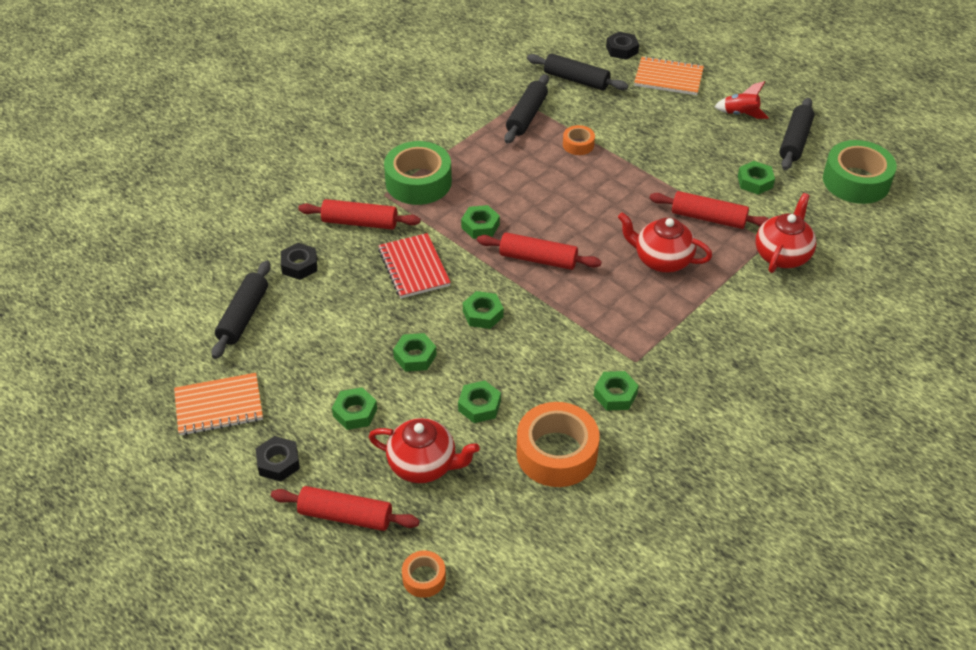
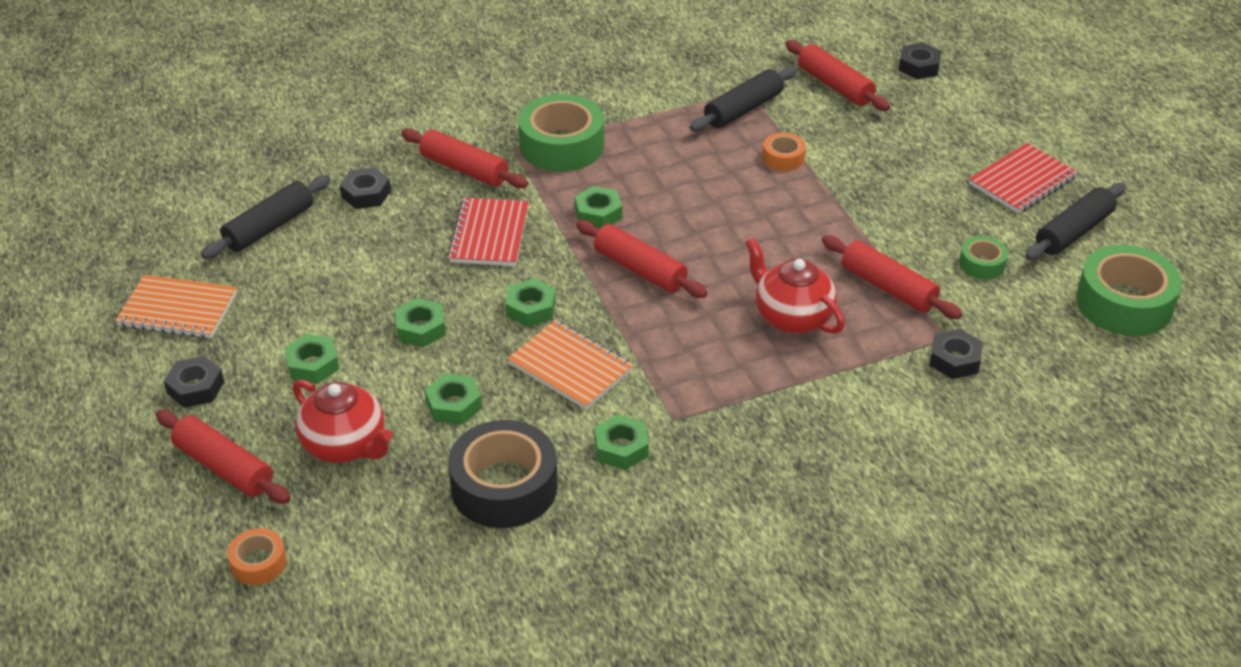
camera: 25 degrees right, 5 degrees down
orange tape [516,402,600,487] -> black tape [448,420,558,528]
black rolling pin [527,53,629,90] -> red rolling pin [785,40,890,111]
orange notebook [634,56,704,95] -> orange notebook moved to [507,320,633,410]
red rocket [714,81,769,119] -> red notebook [969,143,1077,213]
green nut [738,161,775,195] -> green tape [959,236,1008,279]
red teapot [756,193,816,273] -> black nut [930,329,983,379]

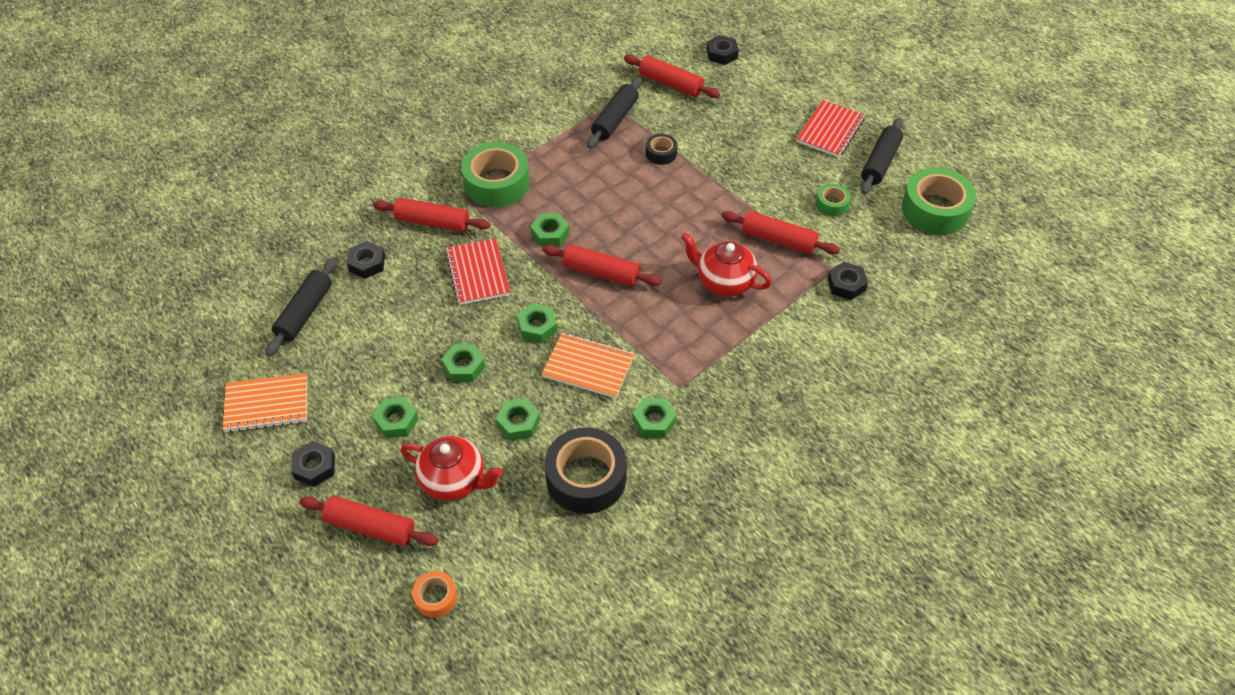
camera: 20 degrees left, 10 degrees up
orange tape [763,133,806,171] -> black tape [646,134,678,165]

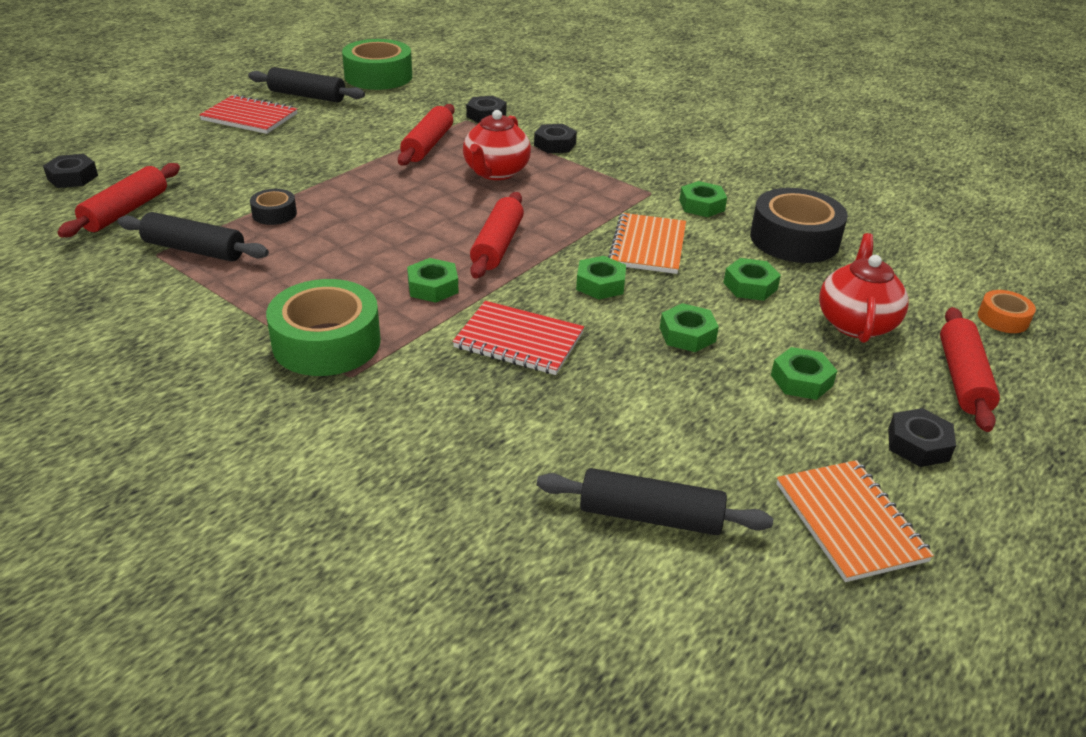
camera: 100 degrees left, 15 degrees down
black nut [347,241,385,279] -> black nut moved to [534,124,577,153]
red rolling pin [373,198,490,232] -> none
red notebook [445,238,510,305] -> red notebook turned 45 degrees clockwise [453,301,584,375]
green tape [816,184,851,216] -> none

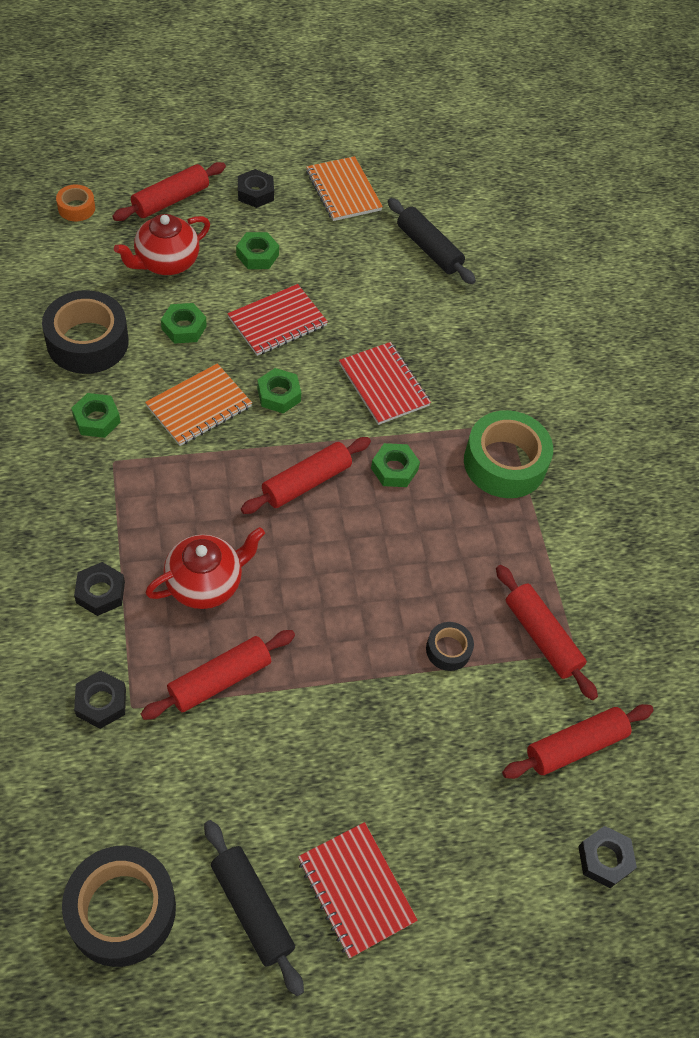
camera: 145 degrees left, 20 degrees up
black rolling pin [117,212,269,262] -> red rolling pin [496,565,598,700]
green tape [342,39,412,90] -> black tape [62,846,176,967]
green nut [660,303,719,352] -> red notebook [228,284,328,356]
orange notebook [777,460,934,582] -> orange notebook turned 45 degrees counterclockwise [306,156,383,221]

